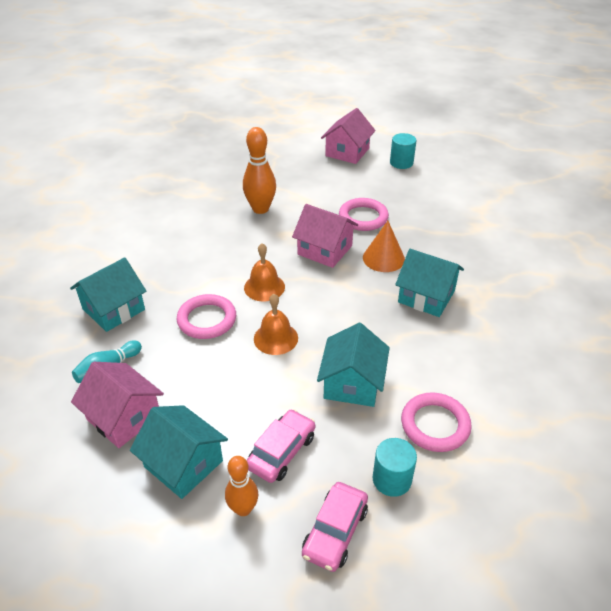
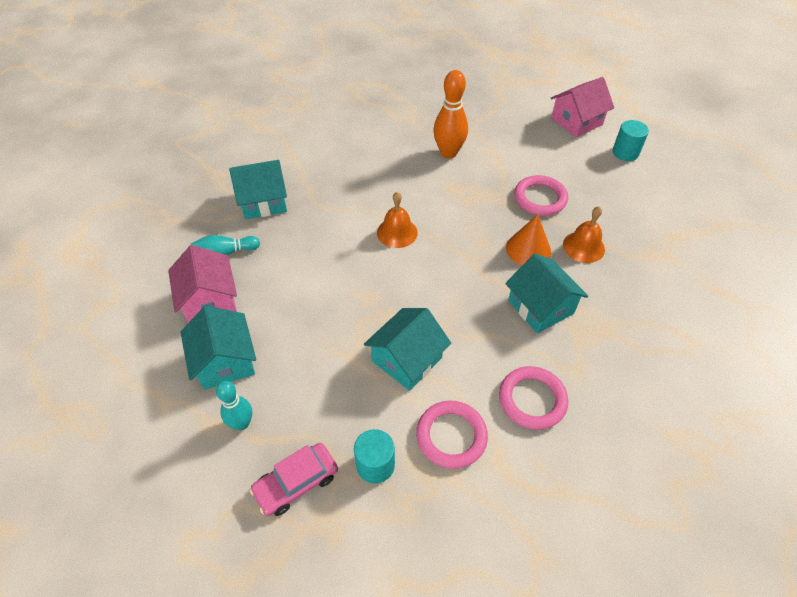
camera: 30 degrees right, 10 degrees up
pink ring [177,294,236,339] -> pink ring moved to [499,366,568,430]
orange bowling pin [225,456,258,516] -> turquoise bowling pin [216,381,252,430]
pink car [246,409,315,483] -> none
orange bell [254,294,298,355] -> orange bell moved to [563,207,605,263]
pink house [292,204,358,268] -> none

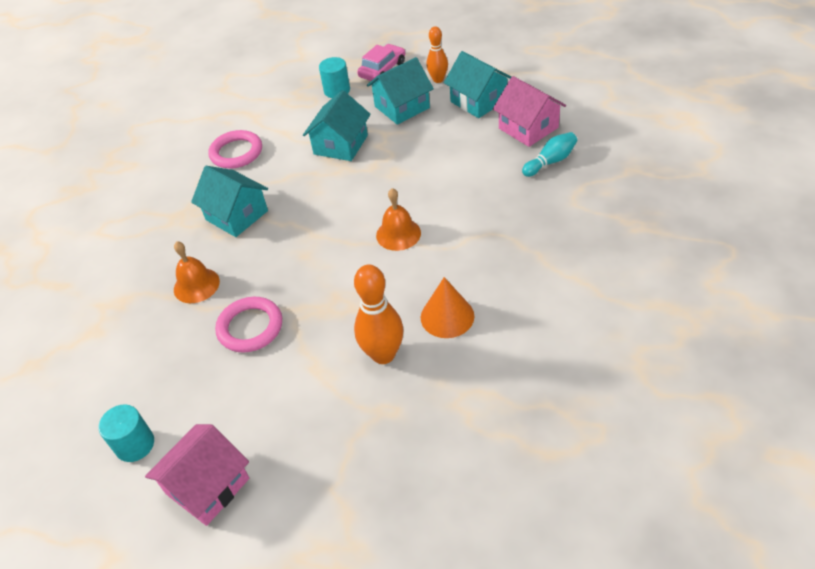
camera: 165 degrees right, 5 degrees down
turquoise bowling pin [216,381,252,430] -> orange bowling pin [427,27,448,83]
turquoise house [229,160,287,219] -> turquoise house moved to [367,57,434,125]
pink ring [416,401,488,469] -> none
orange cone [506,214,551,265] -> orange cone moved to [421,277,474,338]

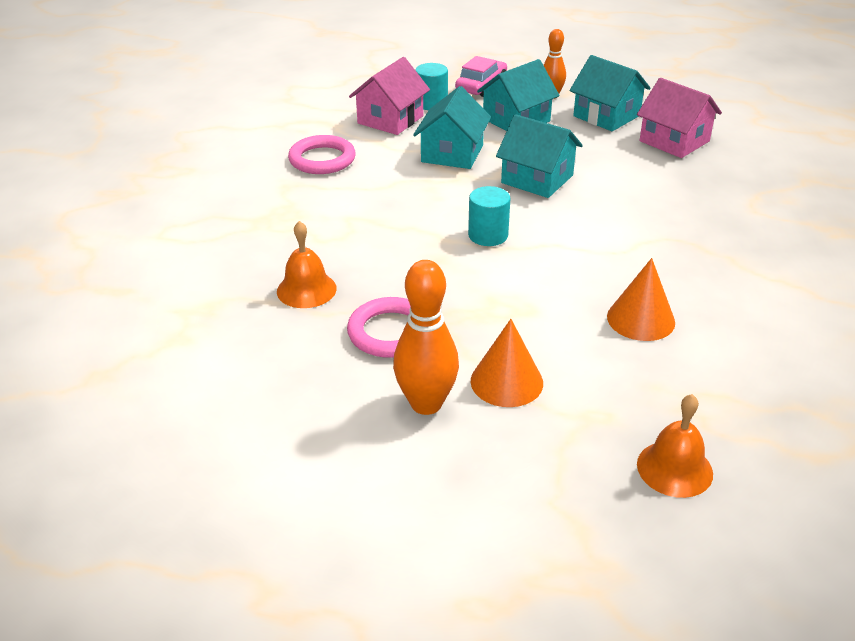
camera: 10 degrees left, 10 degrees down
turquoise cylinder [98,404,154,462] -> turquoise cylinder moved to [468,186,510,246]
pink house [145,424,249,526] -> pink house moved to [349,57,430,135]
turquoise house [191,166,268,237] -> turquoise house moved to [496,114,583,198]
orange bowling pin [354,265,404,364] -> orange bowling pin moved to [393,260,459,415]
orange bell [376,188,421,251] -> orange bell moved to [637,394,713,498]
turquoise bowling pin [522,132,577,177] -> none
none -> orange cone [471,319,543,407]

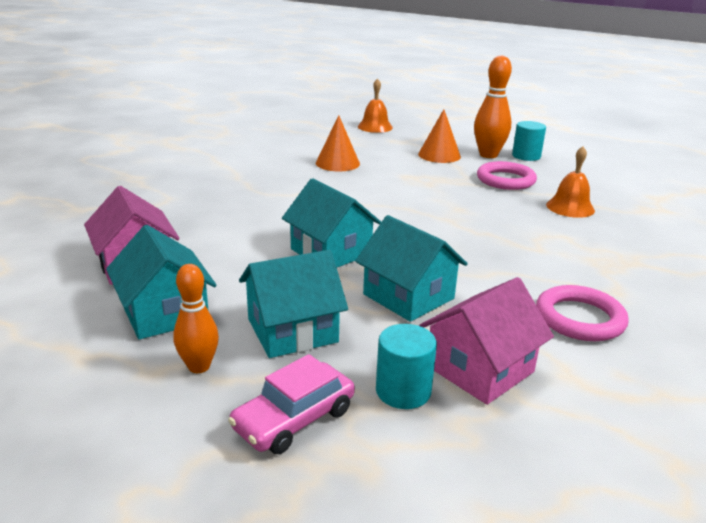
camera: 165 degrees left, 10 degrees down
turquoise house [413,86,491,169] -> turquoise house turned 75 degrees counterclockwise [355,215,468,322]
turquoise cylinder [468,186,510,246] -> turquoise cylinder moved to [512,121,546,161]

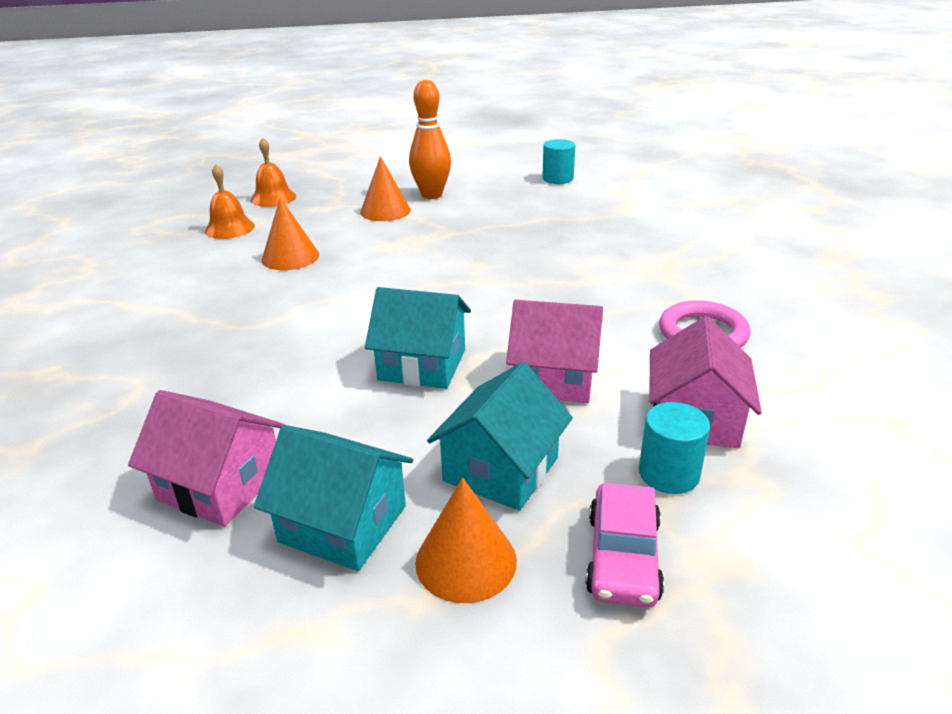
camera: 35 degrees left, 5 degrees up
orange bowling pin [173,264,219,373] -> orange cone [415,478,517,603]
turquoise house [355,215,468,322] -> pink house [506,300,603,403]
pink ring [477,161,537,190] -> none
turquoise cylinder [512,121,546,161] -> turquoise cylinder moved to [542,139,575,184]
orange bell [546,146,595,218] -> orange bell moved to [205,164,255,239]

